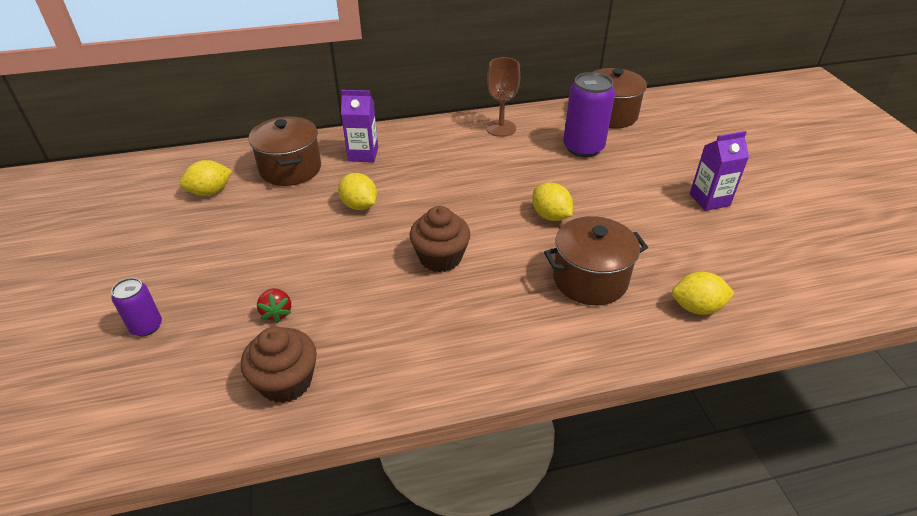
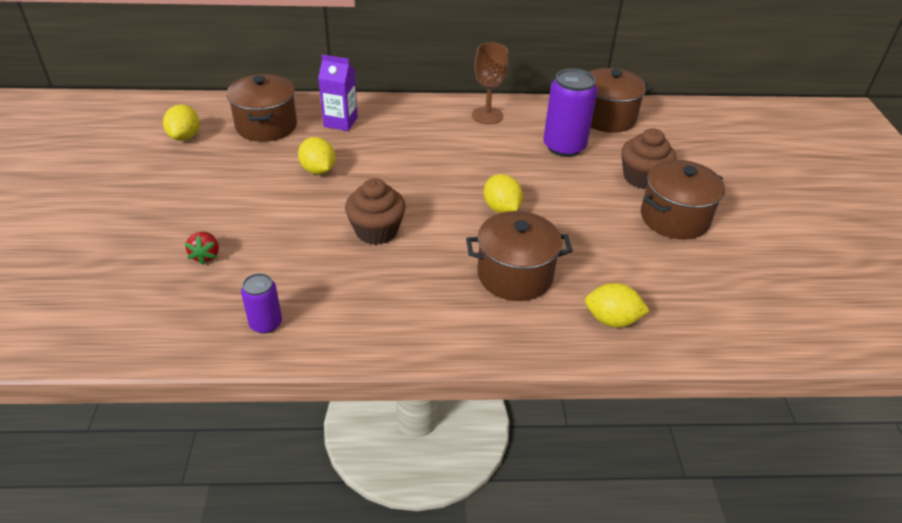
camera: 10 degrees right, 0 degrees up
purple can [111,278,162,336] -> purple can moved to [241,273,282,334]
yellow lemon [180,160,232,196] -> yellow lemon turned 75 degrees counterclockwise [163,104,200,141]
brown cupcake [241,326,317,403] -> brown cupcake moved to [621,128,676,189]
purple carton [690,131,749,211] -> brown pot [641,160,725,240]

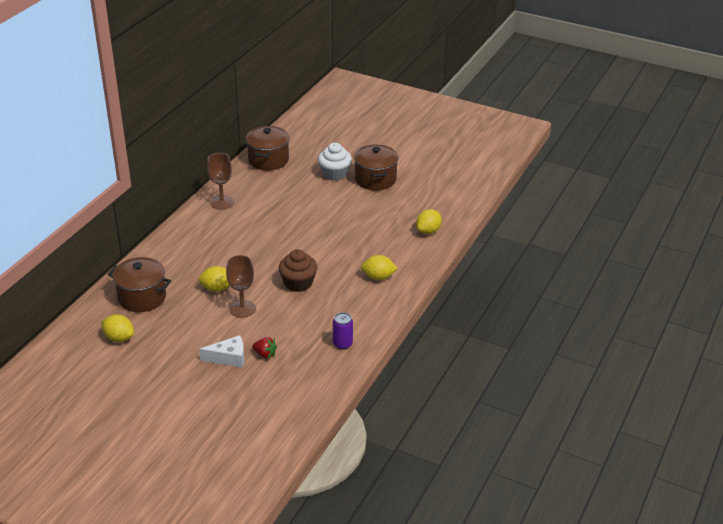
camera: 60 degrees left, 5 degrees down
purple carton [318,55,358,131] -> none
brown pot [466,211,573,301] -> none
yellow lemon [484,174,523,213] -> yellow lemon moved to [361,255,398,280]
purple can [543,69,597,157] -> none
brown cupcake [621,128,676,189] -> white cupcake [318,143,352,181]
none -> white cheese [199,335,244,368]
none -> brown goblet [226,255,256,318]

